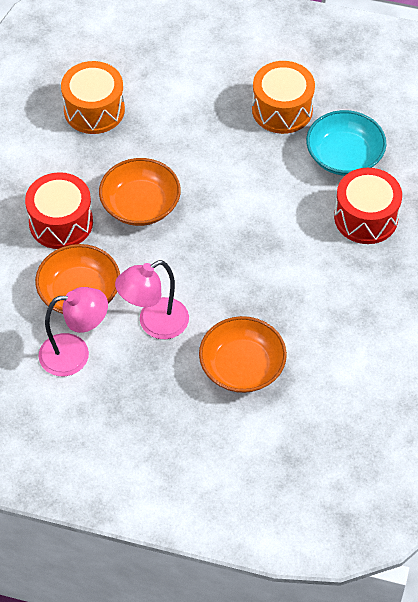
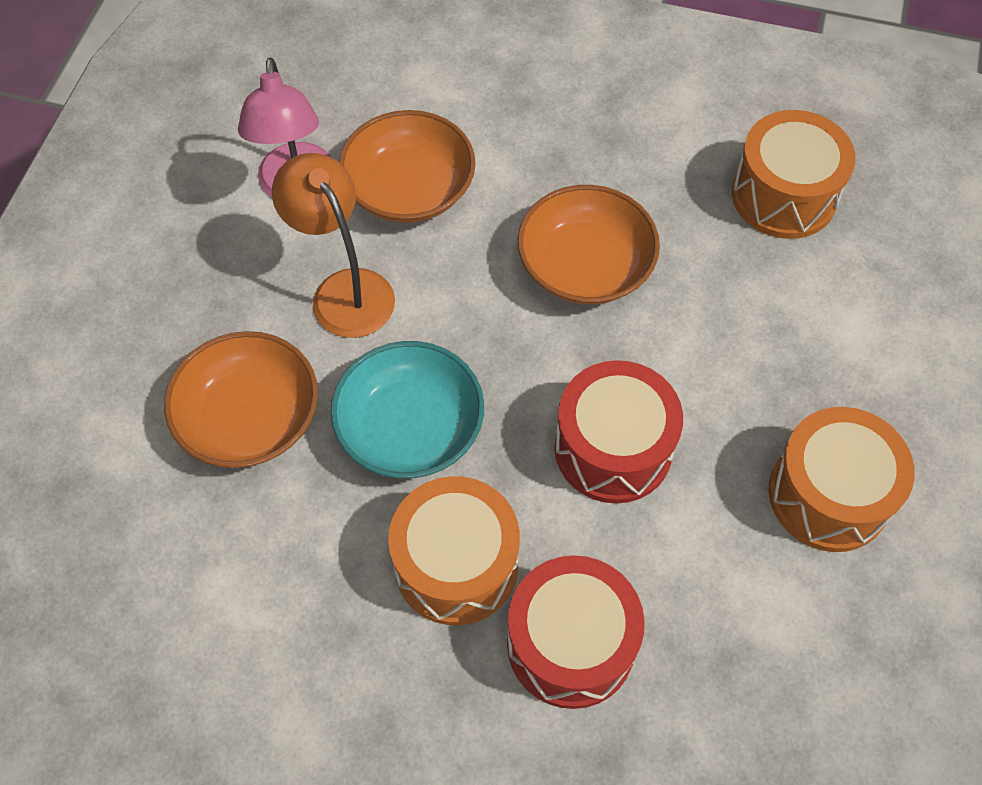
camera: 90 degrees right, 5 degrees up
red drum [25,172,93,249] -> red drum moved to [554,360,683,503]
pink lamp [115,260,189,339] -> orange lamp [272,153,395,338]
turquoise bowl [306,110,386,176] -> turquoise bowl moved to [331,341,484,479]
none -> orange drum [388,476,520,625]

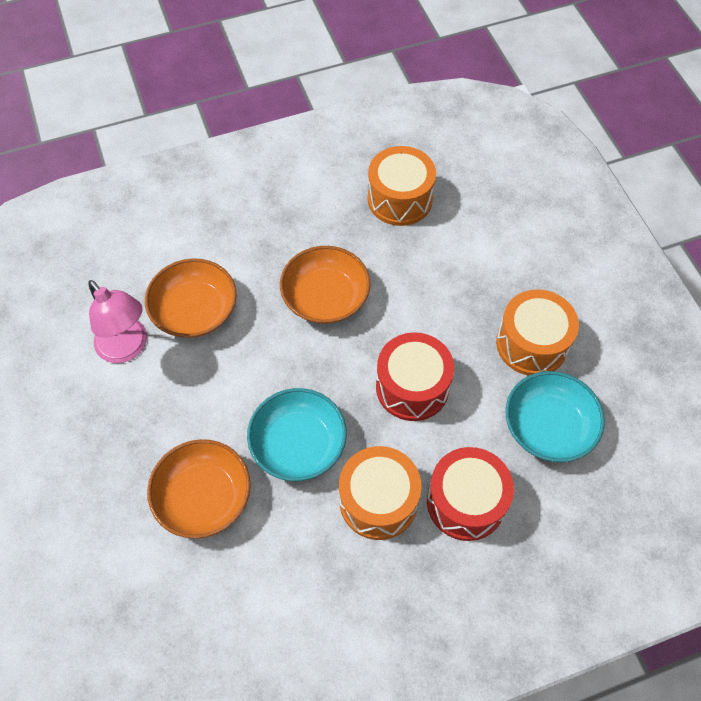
camera: 35 degrees left, 0 degrees up
orange lamp [272,153,395,338] -> none
none -> turquoise bowl [505,371,605,462]

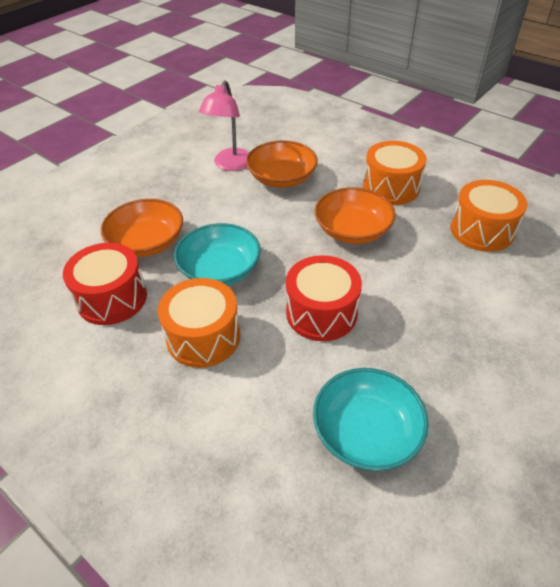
camera: 60 degrees right, 15 degrees down
red drum [427,447,514,541] -> red drum moved to [63,243,147,325]
orange drum [496,289,579,375] -> orange drum moved to [363,141,426,205]

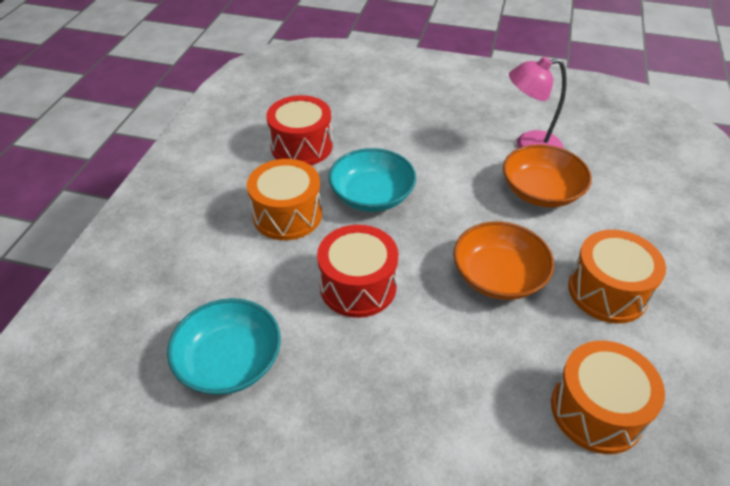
camera: 65 degrees right, 0 degrees up
orange bowl [100,199,183,257] -> none

